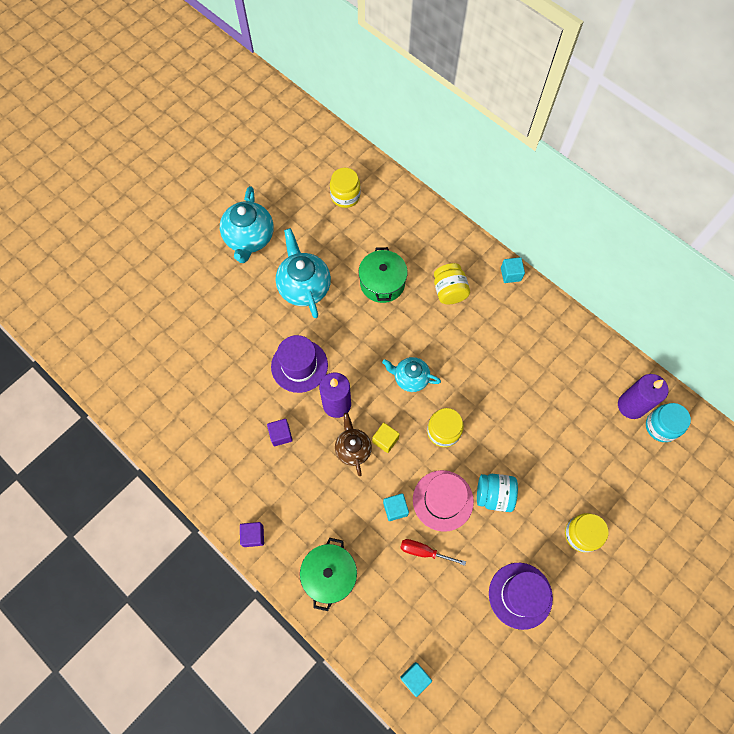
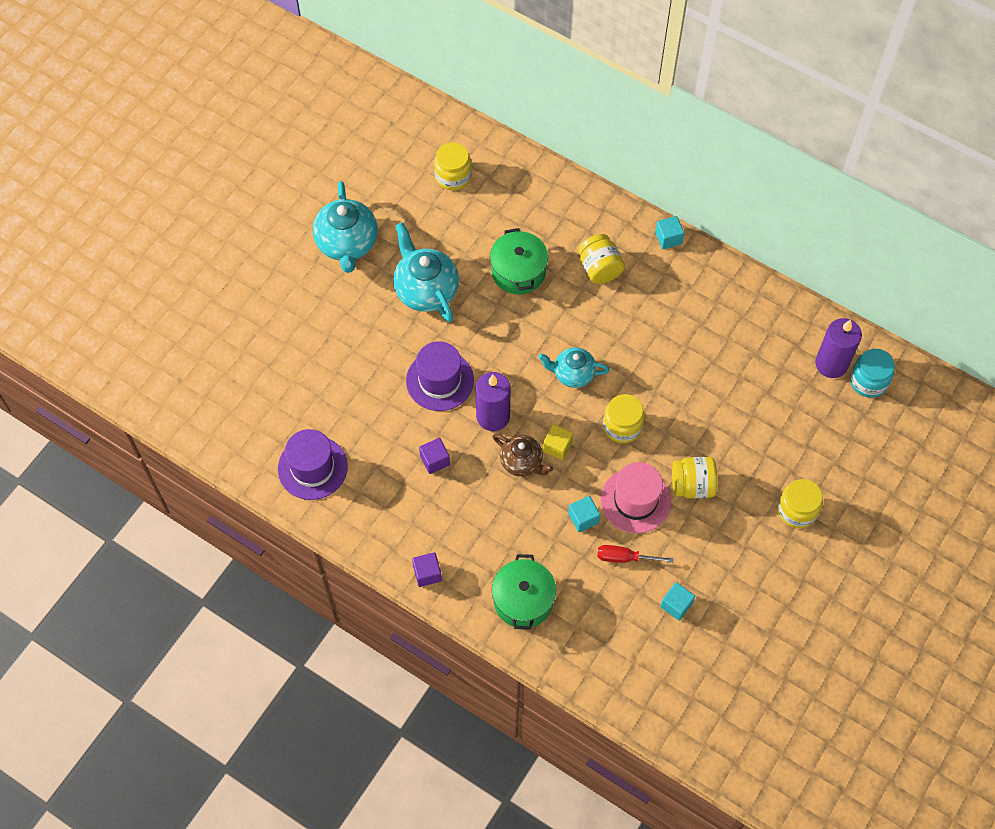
camera: 10 degrees left, 5 degrees down
brown teapot [335,413,372,476] -> brown teapot turned 150 degrees clockwise [493,434,554,477]
turquoise cube [400,662,432,697] -> turquoise cube moved to [660,582,695,621]
turquoise jar [477,474,518,512] -> yellow jar [672,457,717,498]
purple hat [489,563,553,630] -> purple hat moved to [278,429,348,500]

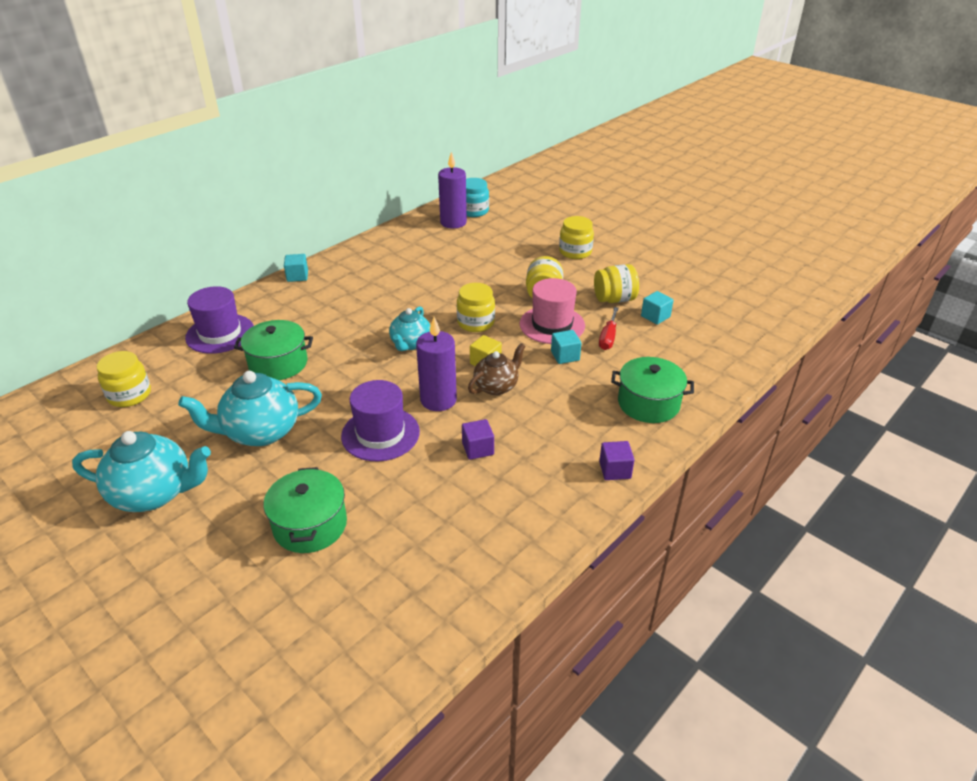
camera: 80 degrees left, 25 degrees down
purple hat [278,429,348,500] -> purple hat moved to [185,286,254,354]
yellow jar [578,234,625,284] -> yellow jar moved to [594,264,639,303]
none -> green pot [264,467,347,553]

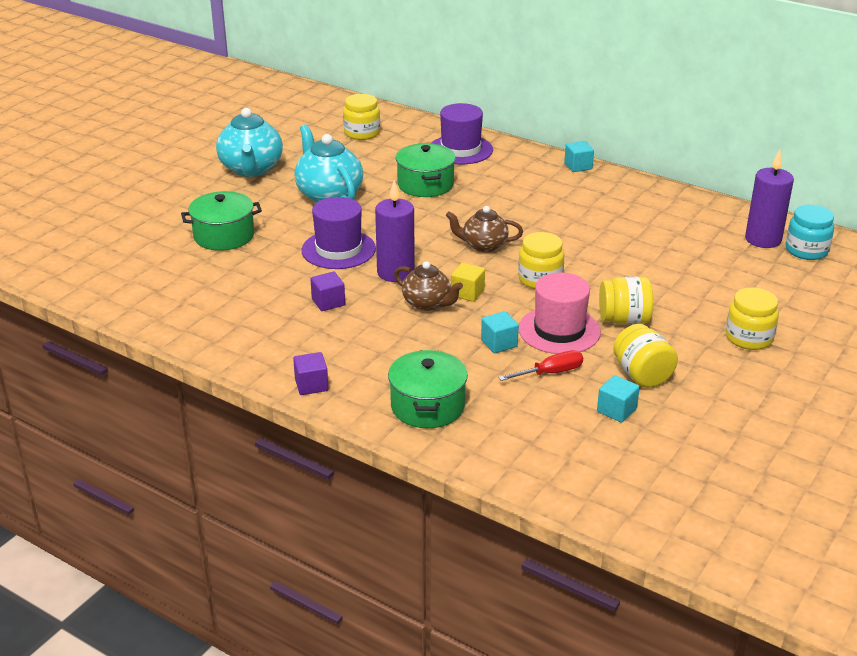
camera: 80 degrees right, 5 degrees down
turquoise teapot [389,306,430,351] -> brown teapot [446,206,523,252]
red screwdriver [599,307,619,350] -> red screwdriver turned 150 degrees clockwise [498,350,583,381]

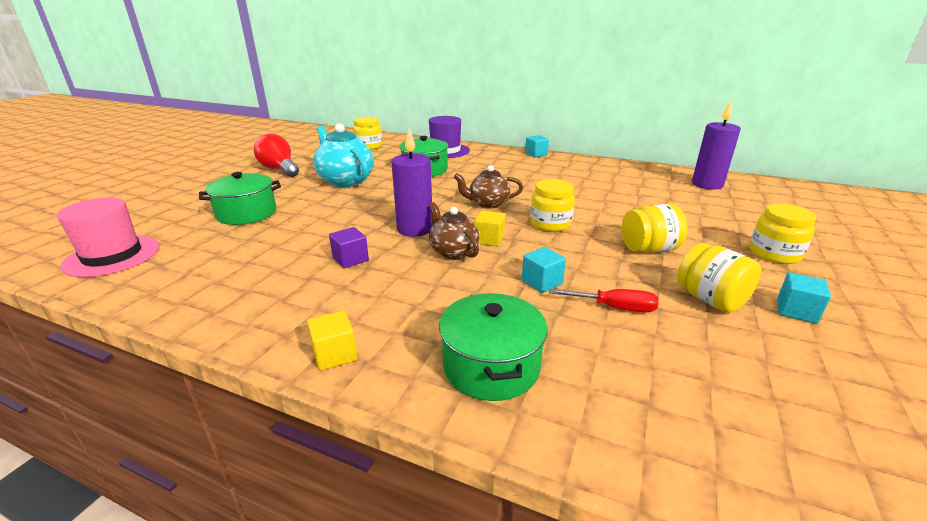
camera: 10 degrees left, 5 degrees down
turquoise teapot [216,108,283,177] -> red light bulb [254,133,299,177]
purple cube [293,352,329,395] -> yellow cube [307,311,358,371]
purple hat [302,197,376,269] -> none
brown teapot [394,261,463,311] -> brown teapot turned 150 degrees counterclockwise [429,202,479,259]
red screwdriver [498,350,583,381] -> red screwdriver turned 45 degrees clockwise [549,289,658,312]
pink hat [519,273,601,354] -> pink hat moved to [57,198,159,277]
turquoise cube [597,375,640,423] -> turquoise cube moved to [777,272,831,324]
turquoise jar [785,205,834,260] -> none

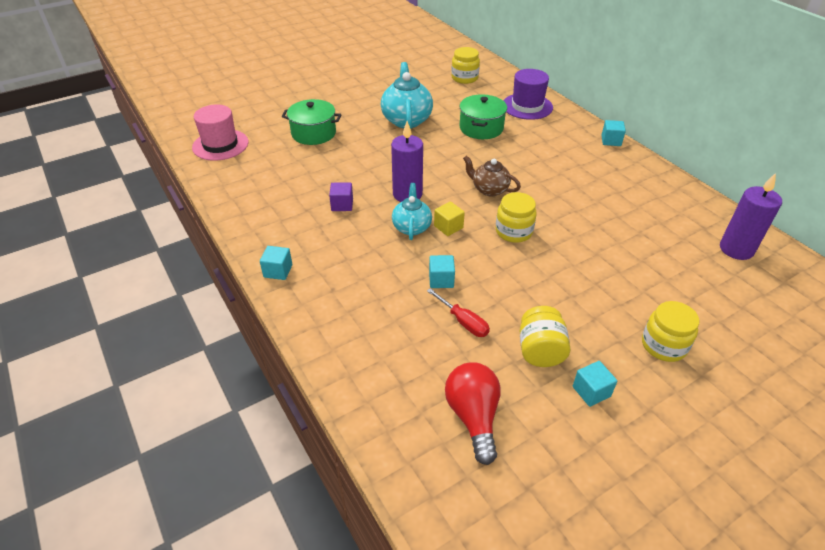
camera: 35 degrees right, 15 degrees up
red light bulb [254,133,299,177] -> red light bulb moved to [445,362,501,465]
yellow cube [307,311,358,371] -> turquoise cube [260,246,292,280]
brown teapot [429,202,479,259] -> turquoise teapot [392,183,432,240]
green pot [439,293,547,401] -> none
yellow jar [621,204,688,253] -> none

